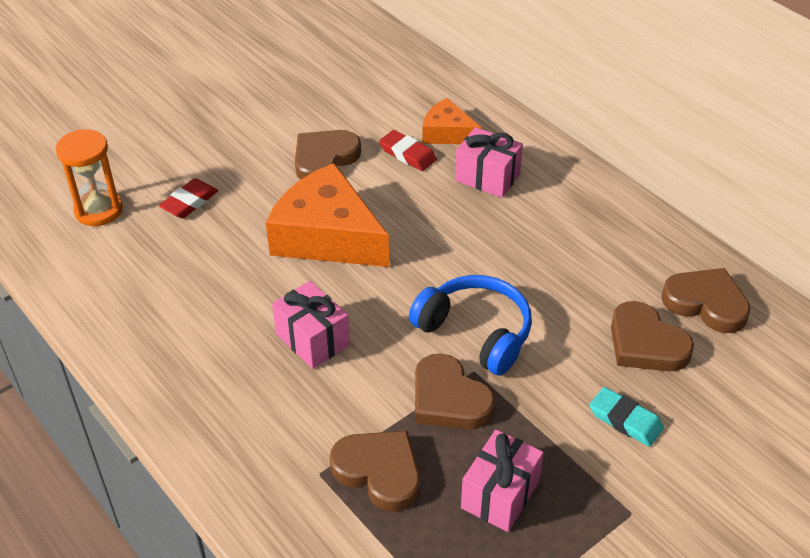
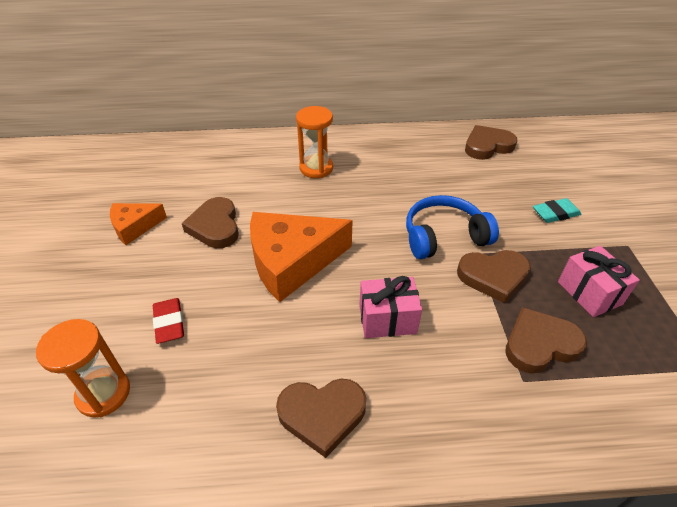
camera: 55 degrees left, 0 degrees up
red eraser [379,130,437,171] -> none
orange cheese [422,98,482,144] -> orange cheese moved to [110,203,167,245]
pink gift [455,127,523,198] -> orange hourglass [296,106,333,178]
brown heart [611,301,694,371] -> brown heart moved to [276,379,366,458]

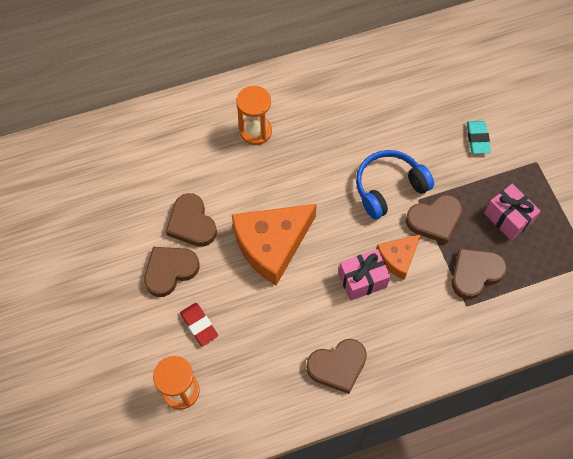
camera: 15 degrees left, 20 degrees up
orange cheese [110,203,167,245] -> orange cheese moved to [376,234,421,280]
brown heart [465,125,517,160] -> brown heart moved to [144,247,200,297]
turquoise eraser [533,198,581,223] -> turquoise eraser turned 60 degrees counterclockwise [467,121,491,154]

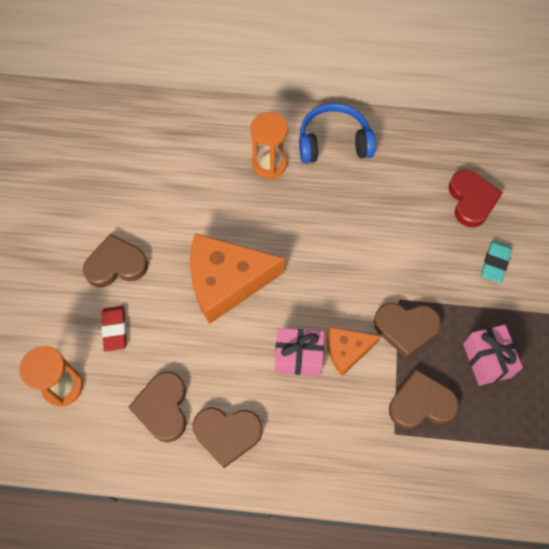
camera: 25 degrees right, 0 degrees up
brown heart [166,193,217,247] -> brown heart moved to [128,371,187,442]
blue headphones [356,150,434,219] -> blue headphones moved to [299,103,376,163]
none -> red heart [449,170,503,227]

